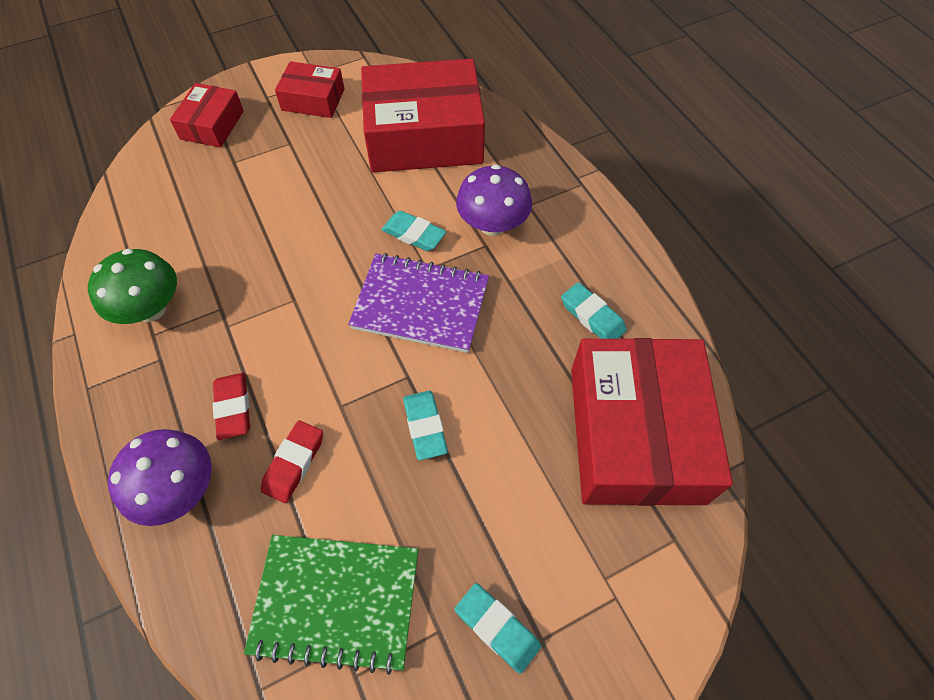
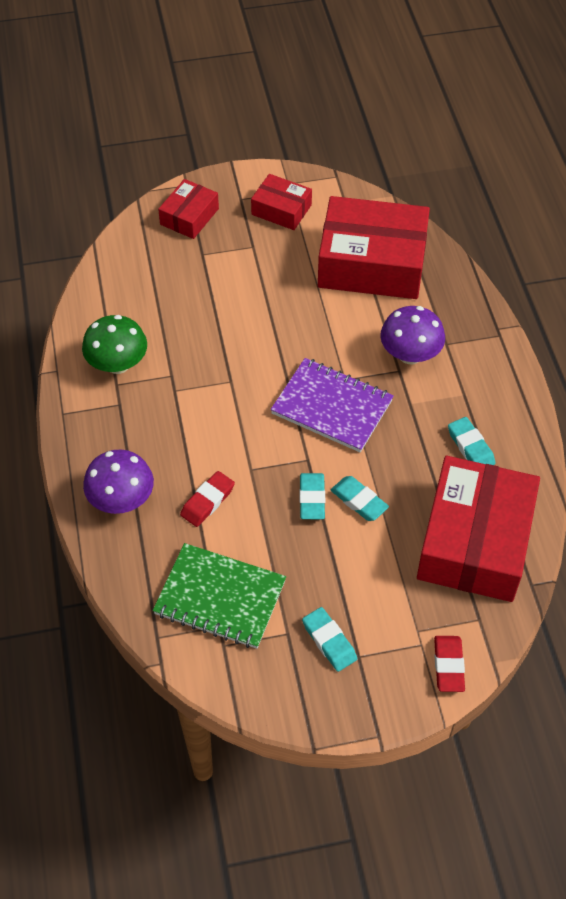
camera: 15 degrees right, 5 degrees down
red eraser [213,373,250,440] -> red eraser moved to [434,636,465,692]
turquoise eraser [382,211,446,251] -> turquoise eraser moved to [331,476,389,521]

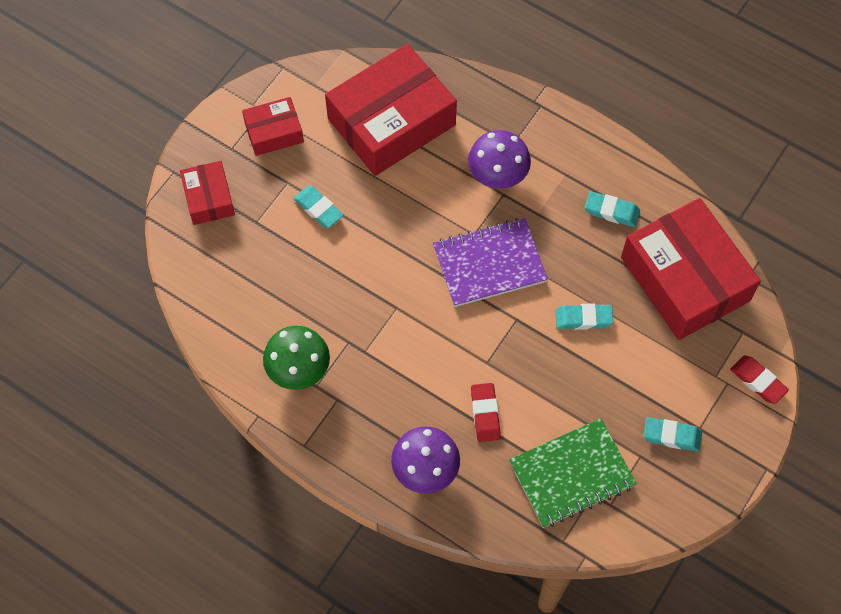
camera: 45 degrees left, 10 degrees up
turquoise eraser [299,473,325,519] -> turquoise eraser moved to [293,186,344,228]

